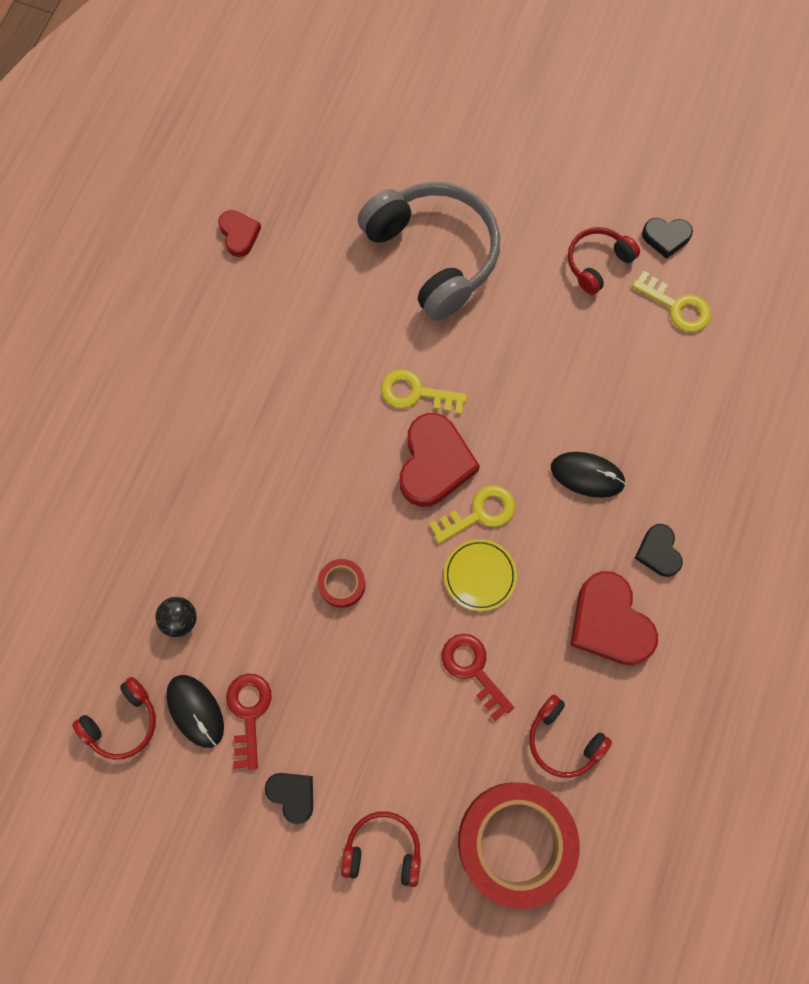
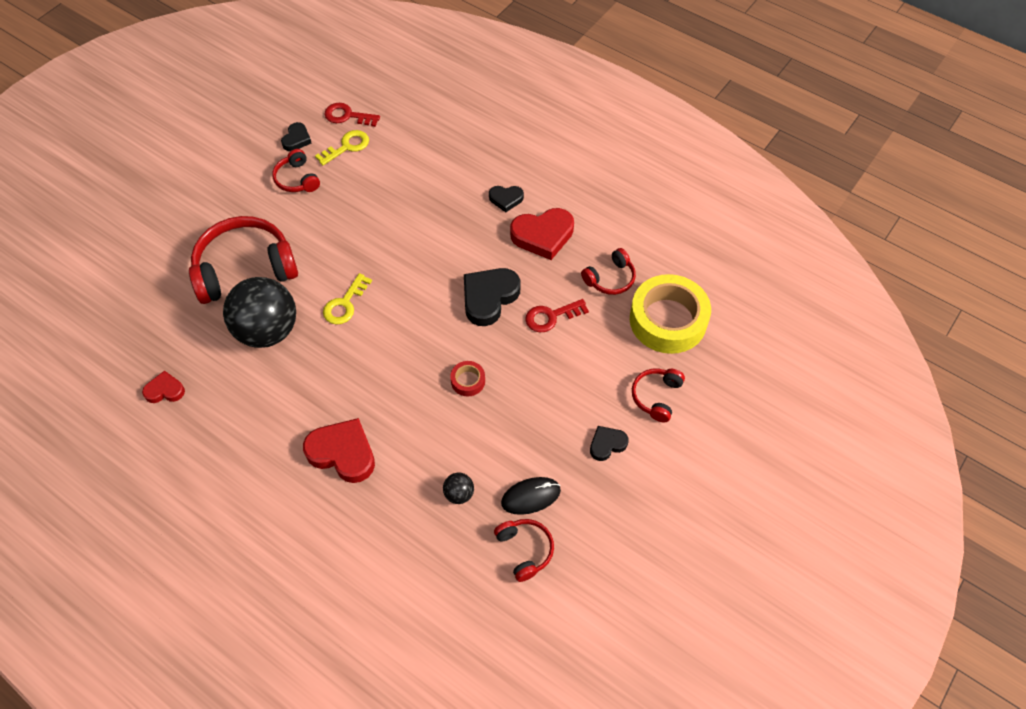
camera: 75 degrees left, 15 degrees down
red key [226,673,272,770] -> red key moved to [324,103,380,127]
grey headphones [357,182,500,321] -> red headphones [189,216,298,304]
red heart [400,413,480,507] -> red heart moved to [303,418,375,483]
yellow key [429,485,515,544] -> none
yellow plate [444,539,517,611] -> black heart [464,268,521,326]
red tape [458,782,580,909] -> yellow tape [630,274,711,354]
black mouse [551,452,626,498] -> none
none -> black ball [223,277,296,348]

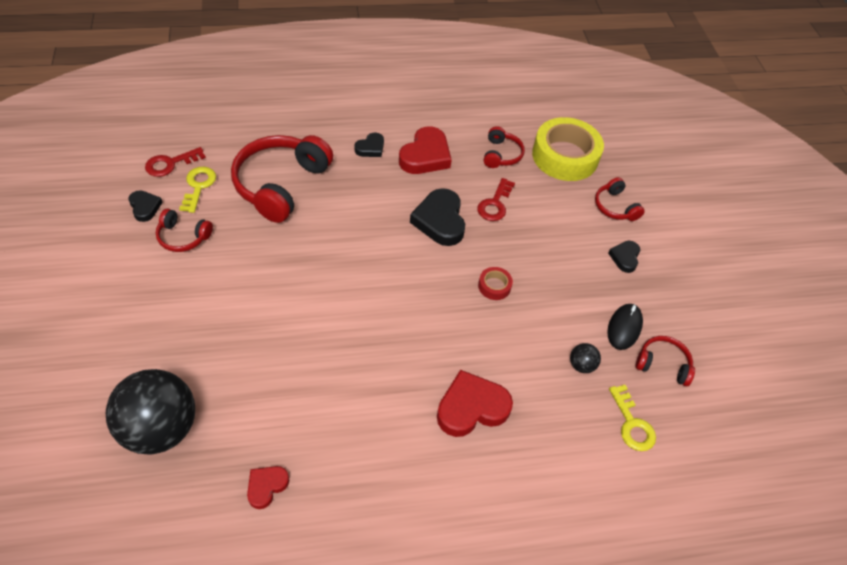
camera: 50 degrees left, 5 degrees down
red headphones [189,216,298,304] -> red headphones moved to [231,135,333,223]
black ball [223,277,296,348] -> black ball moved to [106,369,195,454]
yellow key [323,273,372,325] -> yellow key moved to [609,385,656,451]

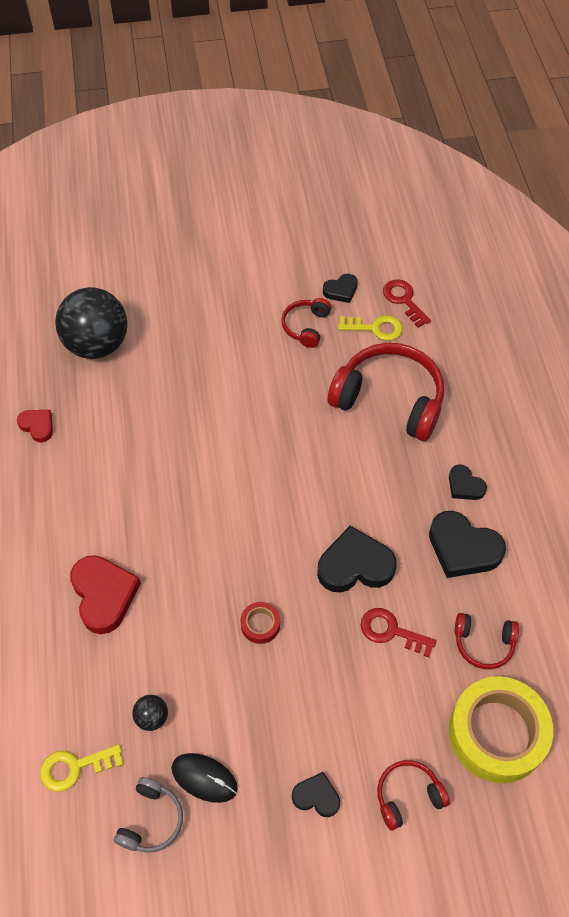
camera: 95 degrees right, 5 degrees up
red heart [399,126,452,174] -> black heart [429,511,506,578]
red headphones [636,336,695,386] -> grey headphones [114,777,183,853]

